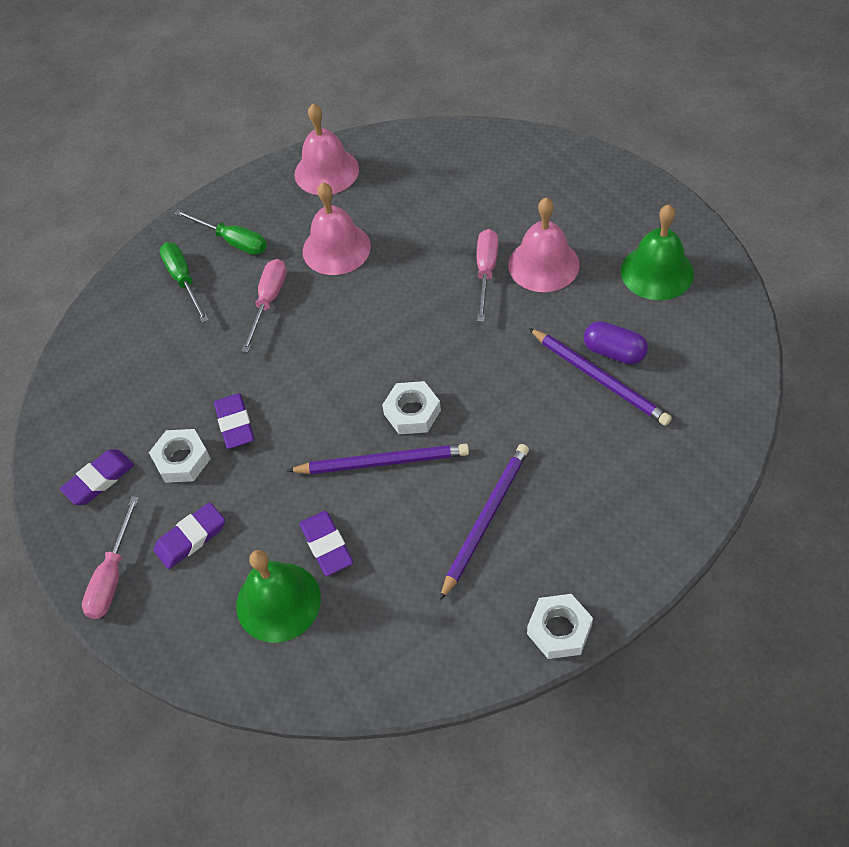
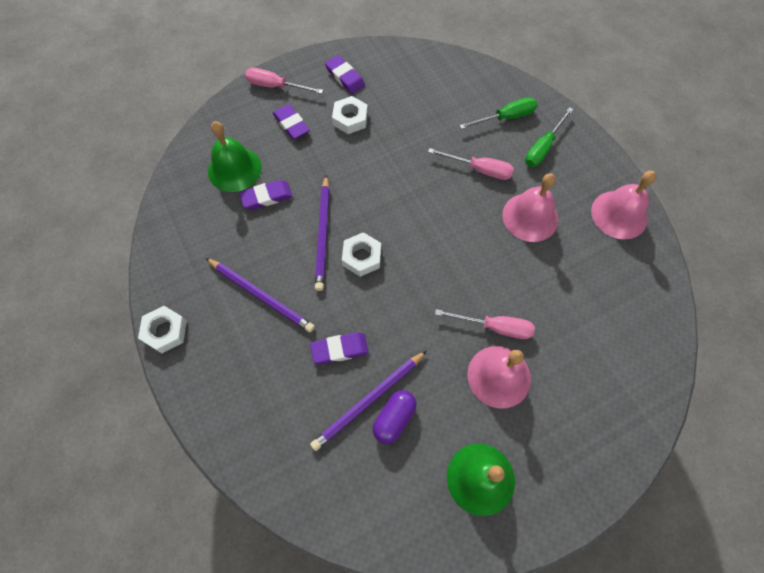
camera: 90 degrees right, 10 degrees up
purple eraser [214,393,254,449] -> purple eraser moved to [310,332,369,364]

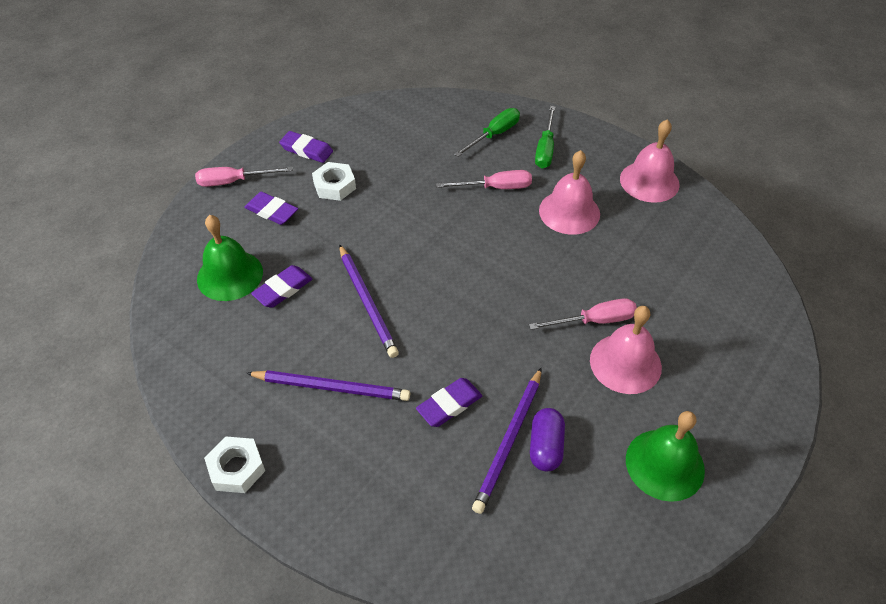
camera: 25 degrees left, 15 degrees down
white nut [342,232,381,277] -> none

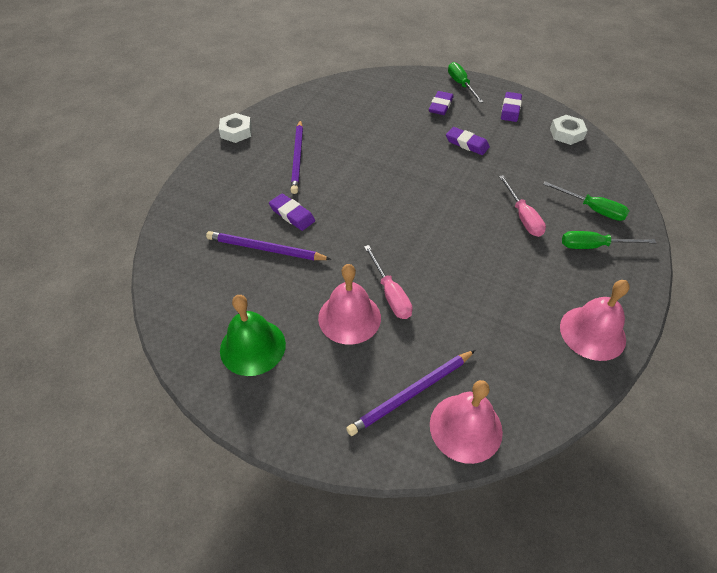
camera: 80 degrees right, 0 degrees up
pink screwdriver [195,167,292,187] -> green screwdriver [448,62,484,103]
green bell [197,215,263,301] -> none
purple eraser [251,265,312,308] -> purple eraser moved to [446,127,490,155]
white nut [312,162,356,201] -> white nut moved to [550,115,587,145]
purple pencil [339,244,399,358] -> purple pencil moved to [346,350,475,436]
purple capsule [530,408,565,471] -> none
pink bell [539,150,600,235] -> pink bell moved to [430,380,503,464]

